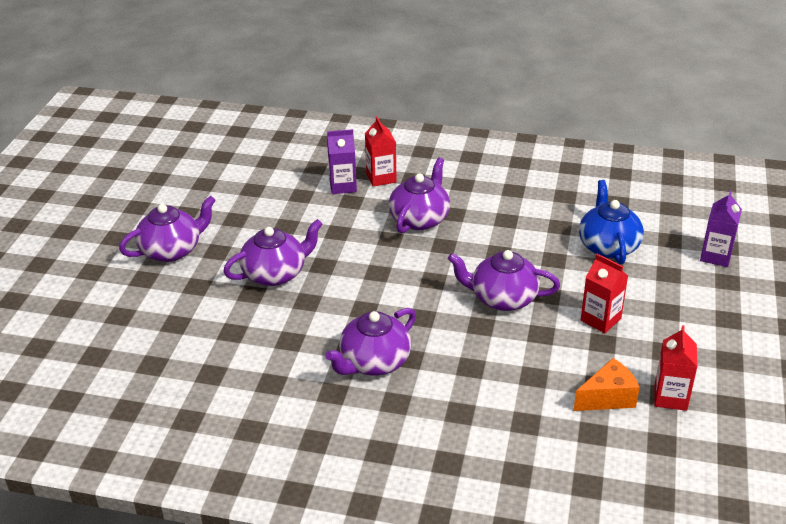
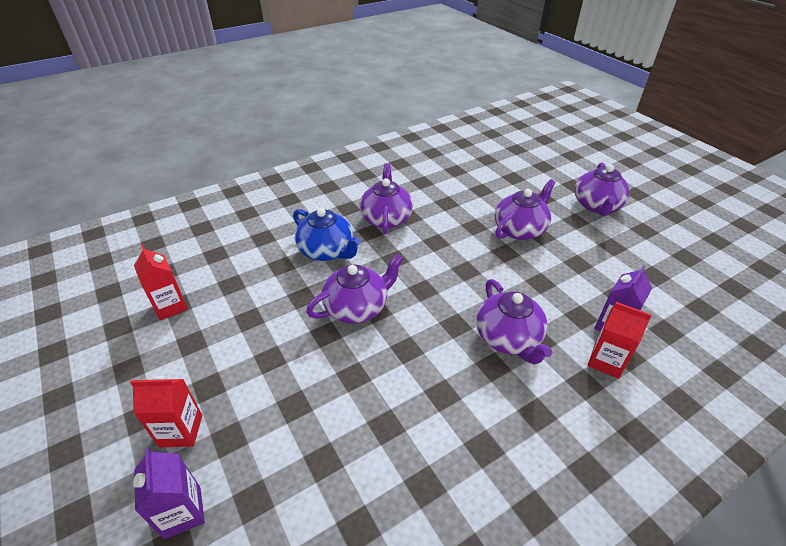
camera: 135 degrees right, 5 degrees up
purple teapot [223,219,323,286] -> purple teapot turned 150 degrees counterclockwise [495,179,555,240]
orange cheese [574,358,640,411] -> none
blue teapot [579,180,644,264] -> blue teapot moved to [293,208,361,261]
red carton [581,254,628,333] -> red carton moved to [130,376,202,448]

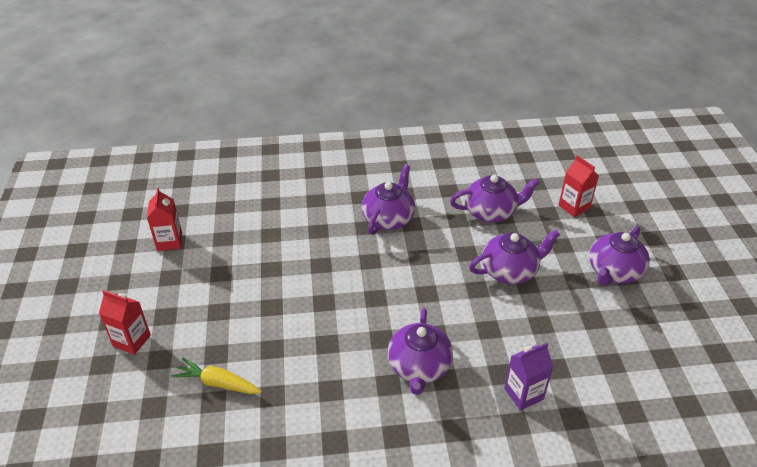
camera: 25 degrees right, 0 degrees up
purple carton [133,448,205,539] -> none
blue teapot [293,208,361,261] -> none
purple teapot [306,254,404,324] -> purple teapot moved to [450,175,540,222]
red carton [588,302,652,379] -> red carton moved to [559,155,599,217]
none -> yellow carrot [171,358,262,394]

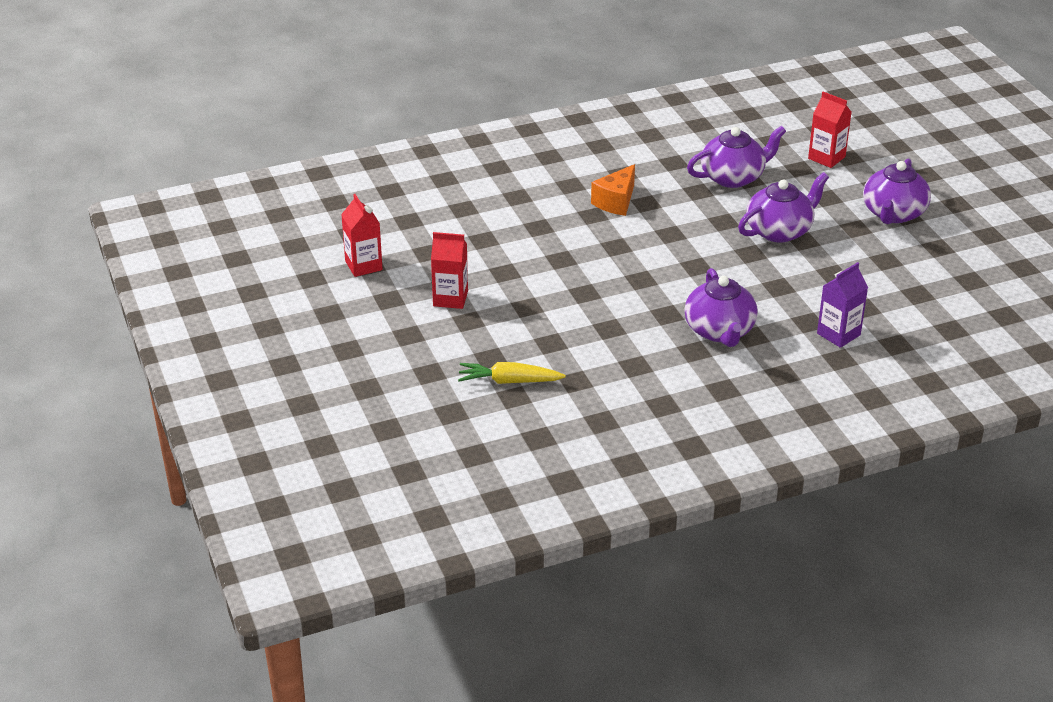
camera: 15 degrees left, 5 degrees down
red carton [99,290,151,355] -> red carton moved to [431,232,468,309]
purple teapot [361,165,415,235] -> orange cheese [591,164,635,216]

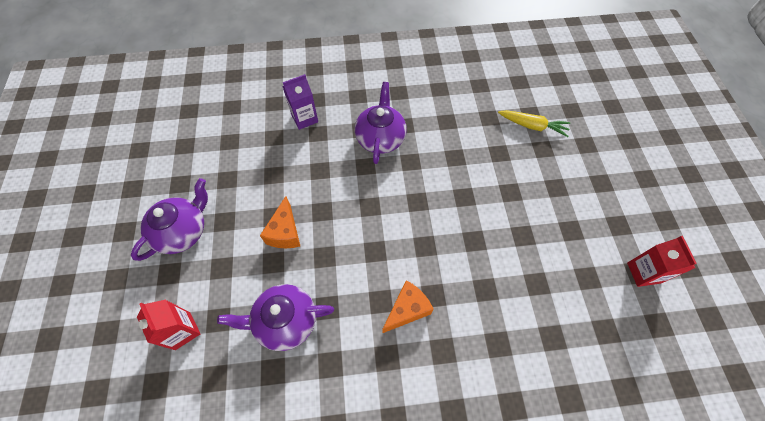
camera: 165 degrees left, 25 degrees up
red carton [431,232,468,309] -> none
purple teapot [738,172,829,243] -> orange cheese [260,196,300,248]

